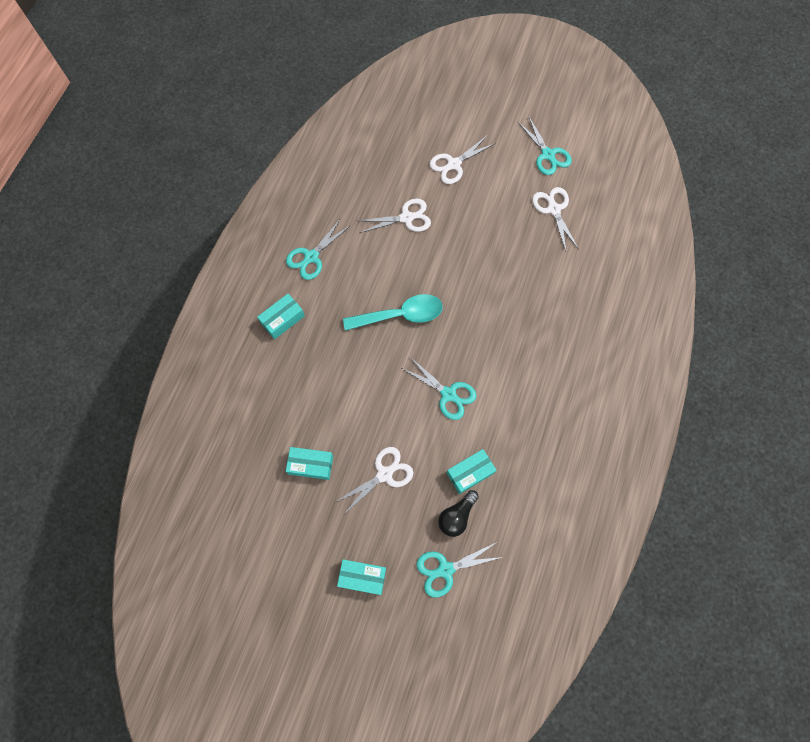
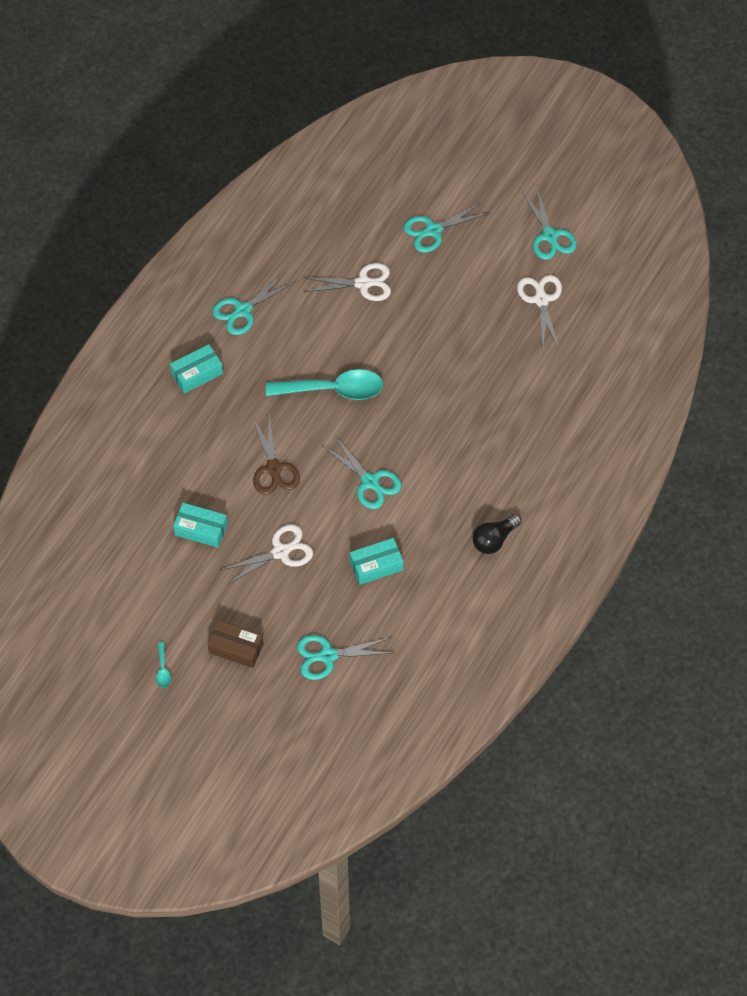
camera: 10 degrees right, 10 degrees down
turquoise box [337,559,386,595] -> brown box [208,620,264,668]
white scissors [430,135,496,184] -> turquoise scissors [404,202,489,253]
black light bulb [438,490,479,537] -> black light bulb moved to [473,514,522,554]
none -> turquoise spoon [156,642,171,688]
none -> brown scissors [253,415,300,495]

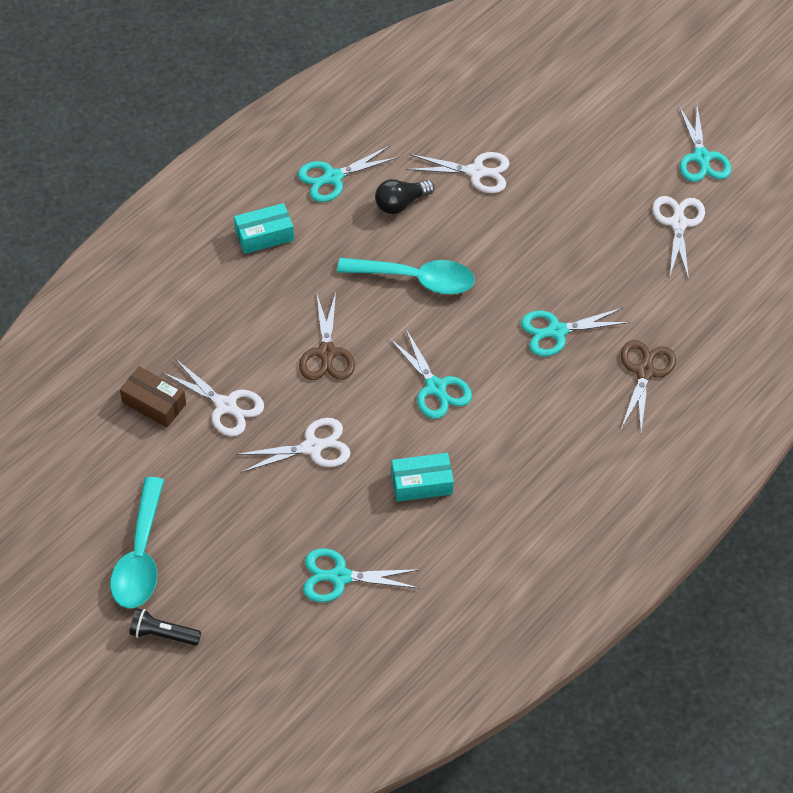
camera: 10 degrees right, 5 degrees down
turquoise spoon [156,642,171,688] -> turquoise spoon [110,477,164,608], size x2.45
turquoise box [173,503,228,548] -> white scissors [162,359,264,436]
brown box [208,620,264,668] -> brown box moved to [120,366,186,427]
turquoise scissors [404,202,489,253] -> turquoise scissors moved to [521,307,630,357]
black light bulb [473,514,522,554] -> black light bulb moved to [375,179,435,214]
none -> black flashlight [129,608,201,646]
none -> brown scissors [621,340,676,431]

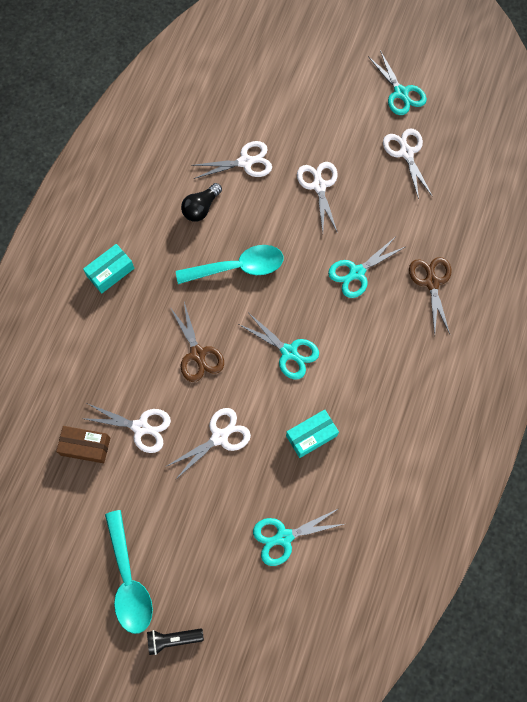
camera: 20 degrees left, 15 degrees up
turquoise scissors [298,146,399,202] -> none
none -> white scissors [297,162,338,233]

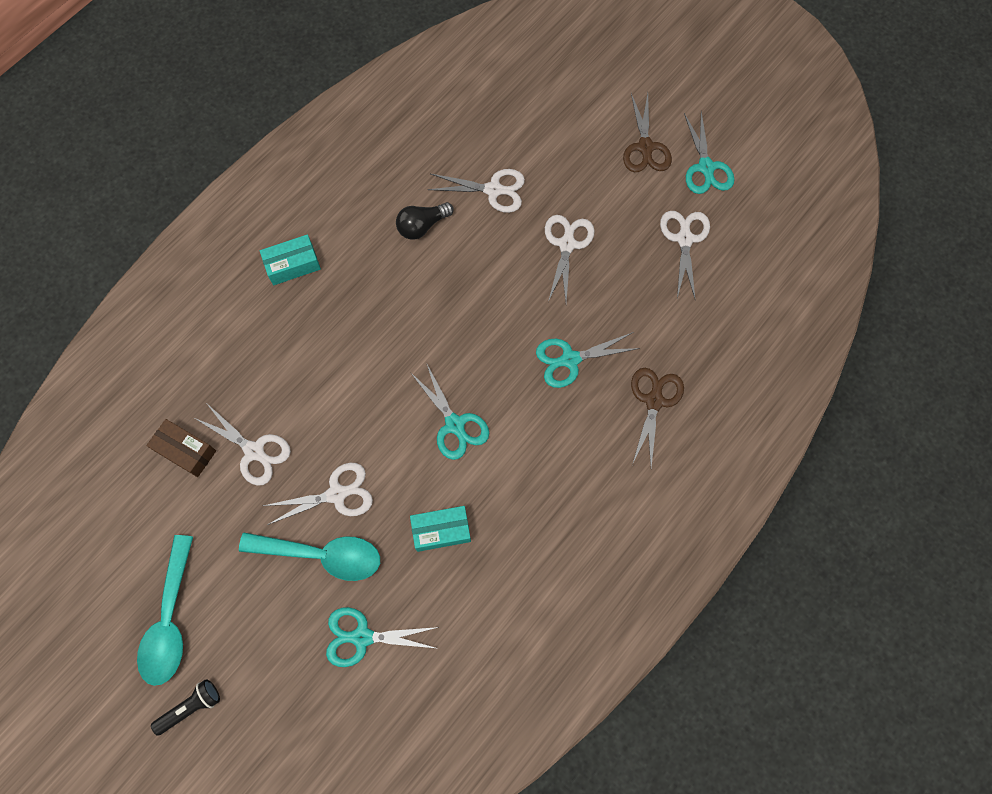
camera: 20 degrees right, 0 degrees up
black flashlight [147,629,204,655] -> black flashlight turned 135 degrees clockwise [151,679,220,736]
brown scissors [170,302,224,382] -> brown scissors moved to [623,93,672,172]
turquoise spoon [176,245,283,284] -> turquoise spoon moved to [239,533,380,581]

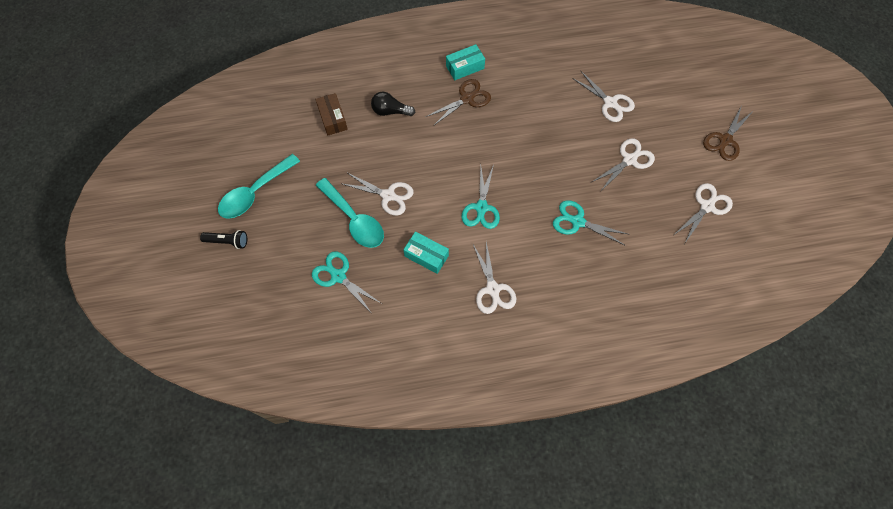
camera: 40 degrees right, 5 degrees down
white scissors [195,404,291,486] -> white scissors moved to [473,242,516,314]
turquoise box [260,234,321,285] -> turquoise box turned 45 degrees counterclockwise [446,44,485,80]
black light bulb [396,202,454,240] -> black light bulb moved to [371,92,415,116]
brown scissors [631,368,684,468] -> brown scissors moved to [426,79,491,126]
turquoise scissors [684,111,735,194] -> none

